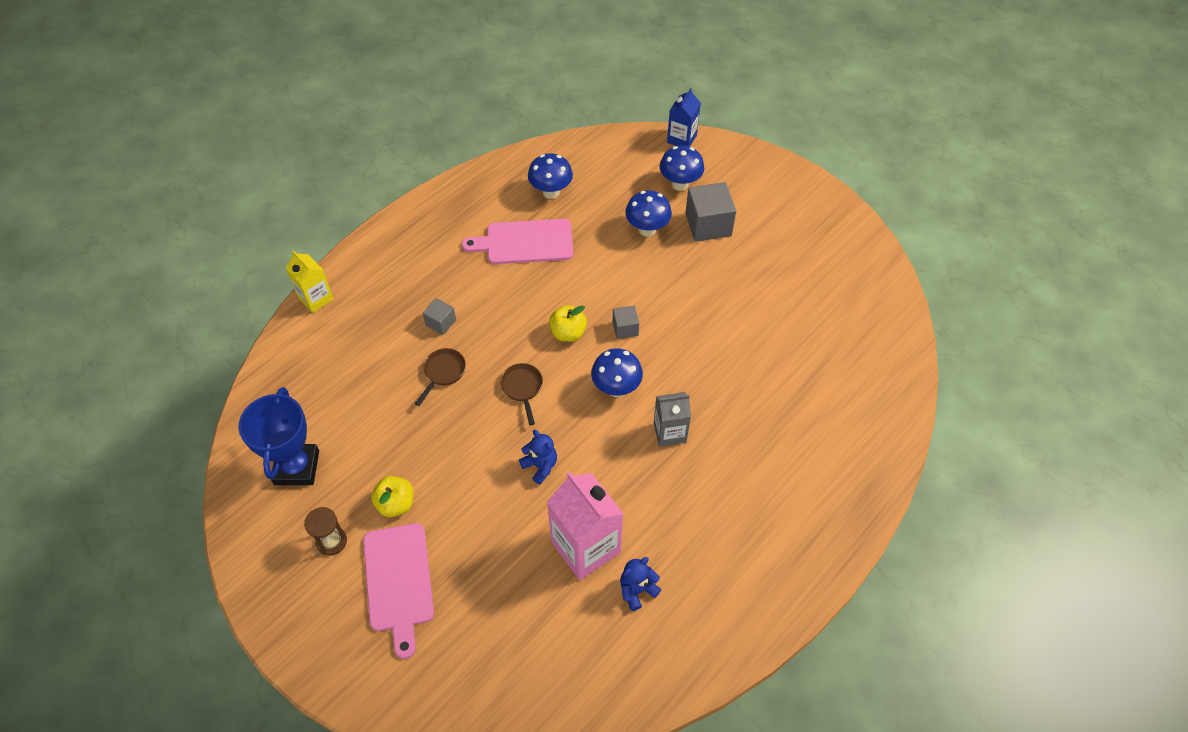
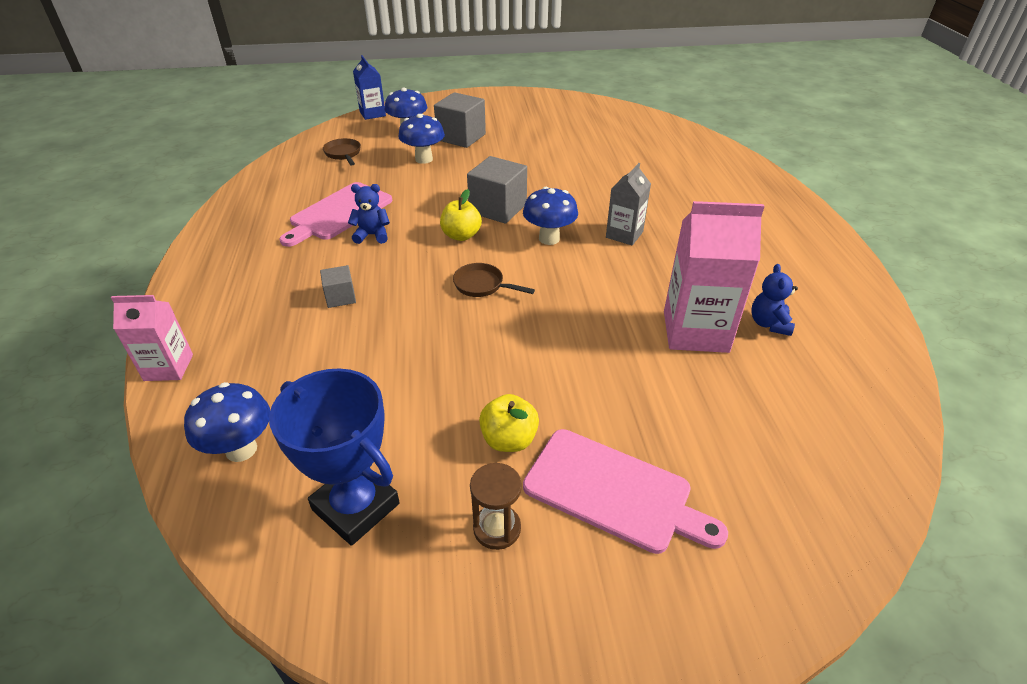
camera: 50 degrees left, 15 degrees down
yellow carton [286,251,334,313] -> pink carton [111,295,193,381]
brown pan [415,348,466,406] -> brown pan moved to [323,138,361,166]
blue teddy bear [519,430,557,485] -> blue teddy bear moved to [348,184,390,244]
blue mushroom [528,153,573,199] -> blue mushroom moved to [184,382,270,462]
grey cube [613,305,639,339] -> grey cube [467,156,527,224], size x1.85

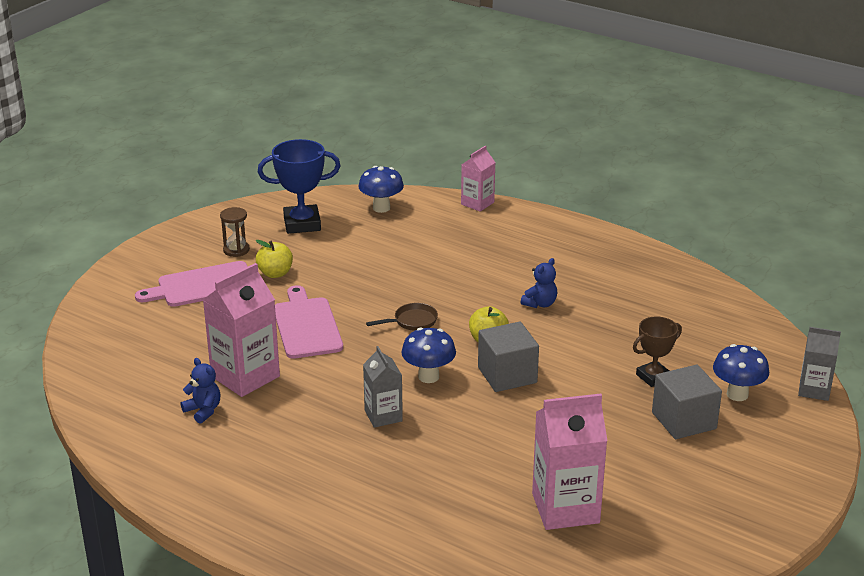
camera: 130 degrees right, 10 degrees down
pink cutting board [279,182,392,247] -> pink cutting board moved to [275,285,343,359]
grey cube [320,265,356,308] -> none
brown pan [323,138,361,166] -> none
blue carton [353,55,386,120] -> grey carton [798,327,841,401]
blue mushroom [398,114,445,164] -> brown trophy [633,316,682,387]
none -> pink carton [532,394,607,530]

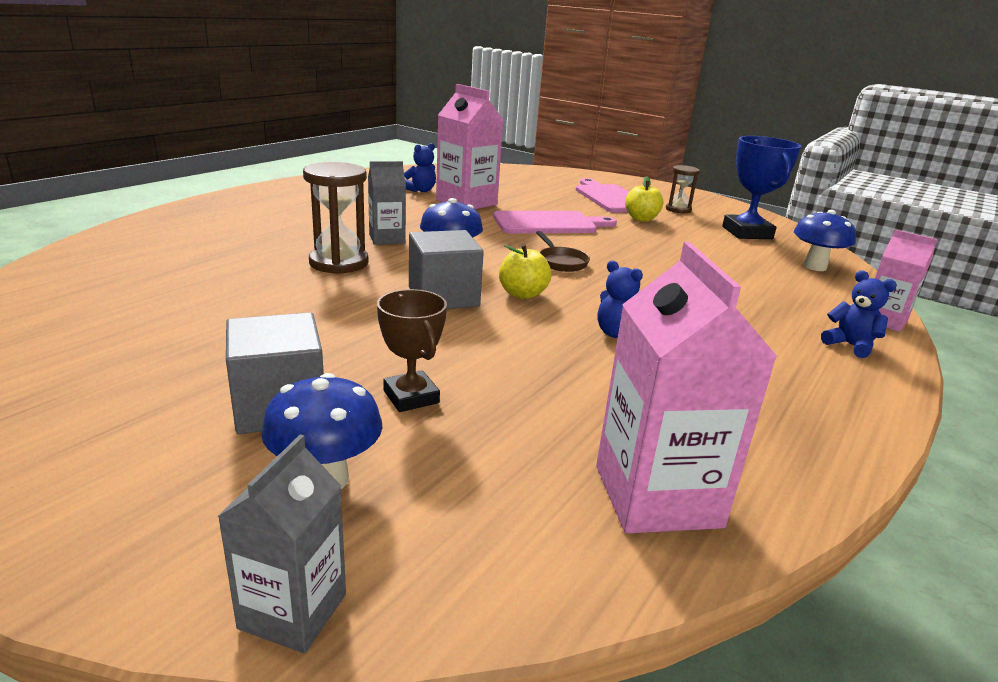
camera: 90 degrees right, 5 degrees down
pink carton [532,394,607,530] -> pink carton moved to [596,242,778,534]
none -> brown hourglass [303,162,369,274]
none -> blue teddy bear [821,271,897,358]

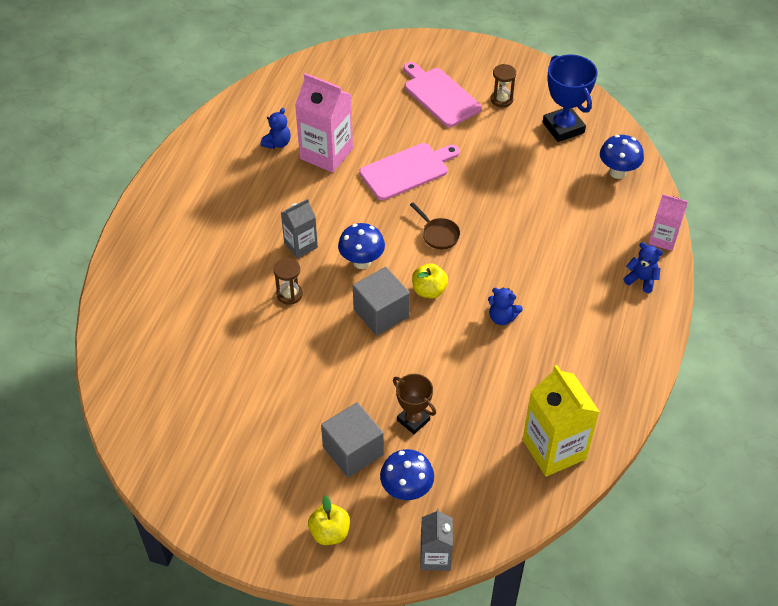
camera: 15 degrees left, 25 degrees up
brown hourglass [303,162,369,274] -> brown hourglass [273,258,303,305], size x0.61
pink carton [596,242,778,534] -> yellow carton [523,365,600,477]
yellow apple [625,176,663,222] -> yellow apple moved to [308,495,350,545]

